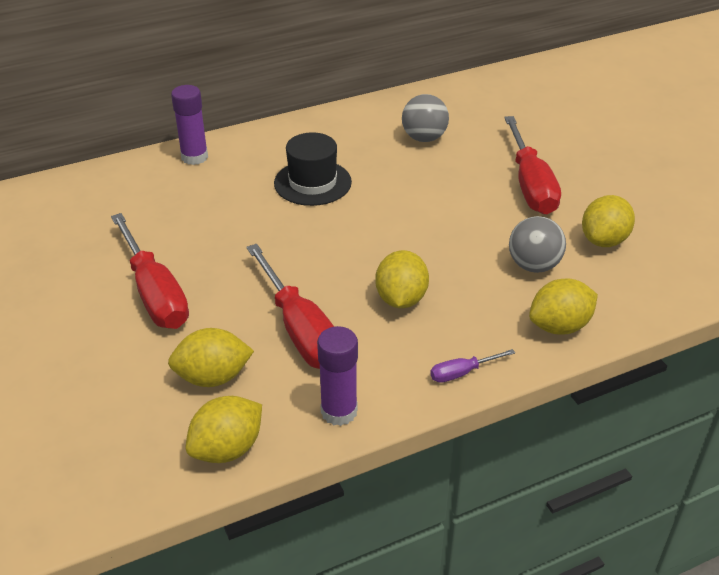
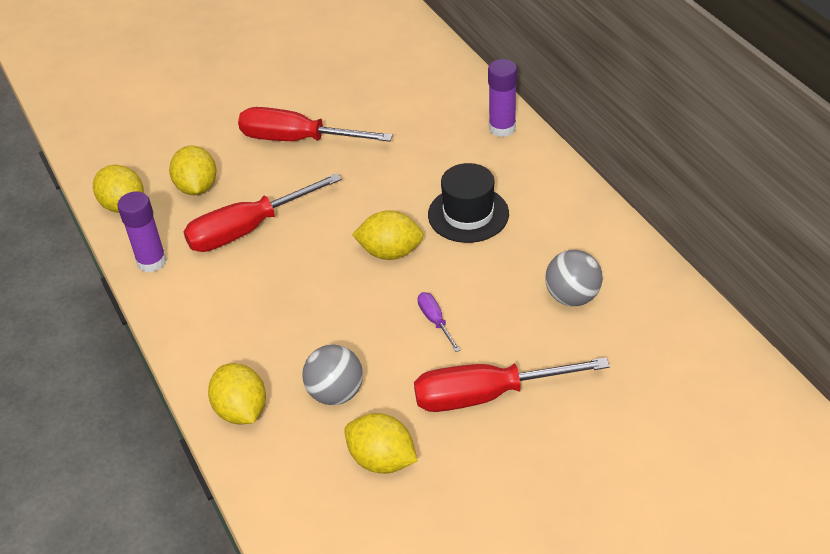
camera: 90 degrees right, 5 degrees up
red screwdriver [111,213,189,329] -> red screwdriver turned 45 degrees clockwise [238,107,393,142]
yellow lemon [375,250,429,308] -> yellow lemon moved to [352,210,424,260]
purple screwdriver [430,349,515,383] -> purple screwdriver moved to [418,292,460,352]

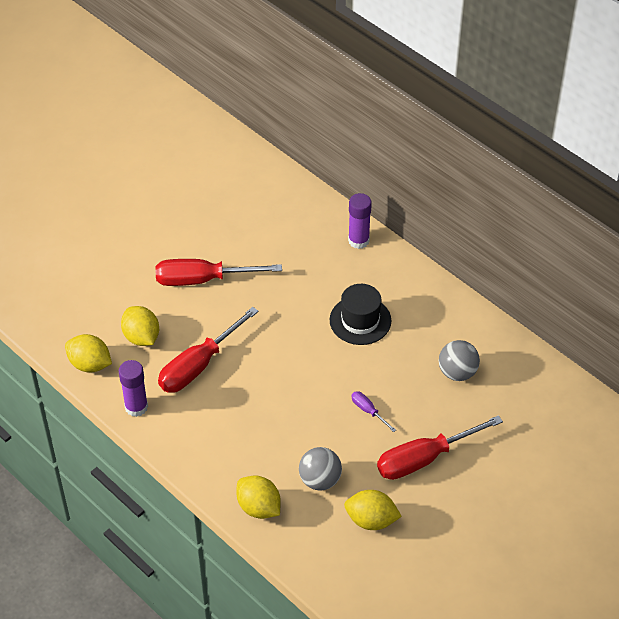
camera: 20 degrees left, 5 degrees up
yellow lemon [352,210,424,260] -> none

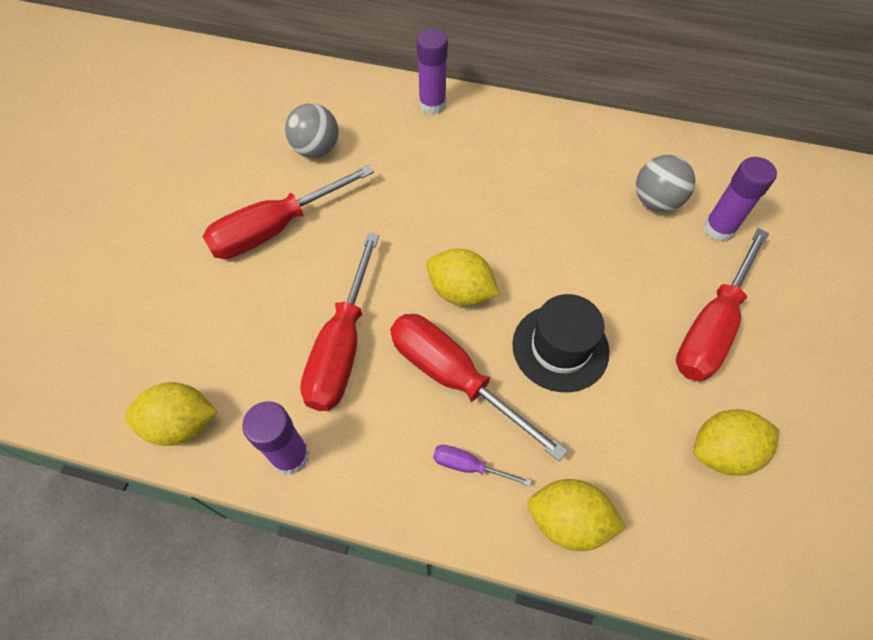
camera: 30 degrees left, 10 degrees up
yellow lemon [121,306,159,346] -> yellow lemon moved to [427,248,500,306]
grey ball [299,447,342,490] -> grey ball moved to [285,103,339,158]
black hat [330,284,391,345] -> black hat moved to [512,294,610,392]
purple screwdriver [351,391,396,432] -> purple screwdriver moved to [433,445,532,486]
none -> red screwdriver [390,314,568,461]
none -> purple glue stick [704,157,777,242]

